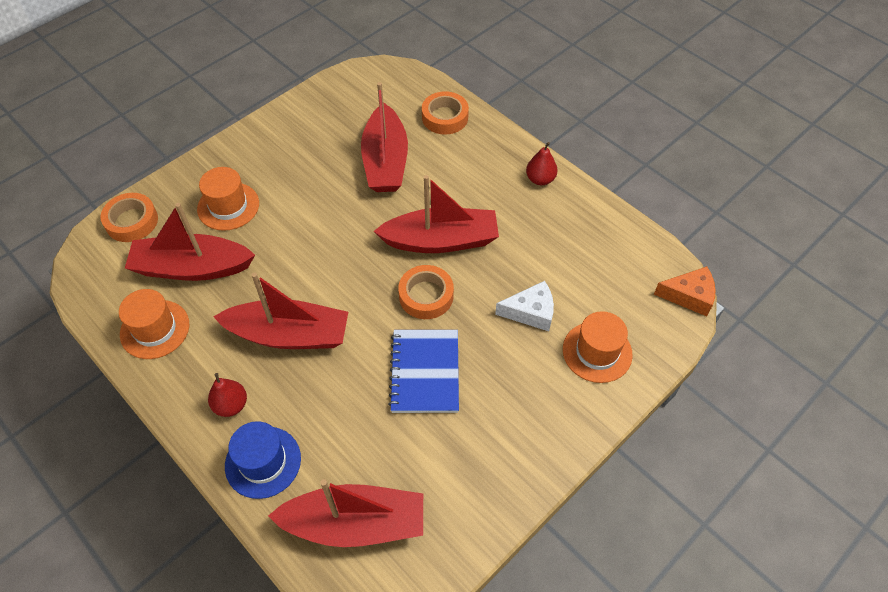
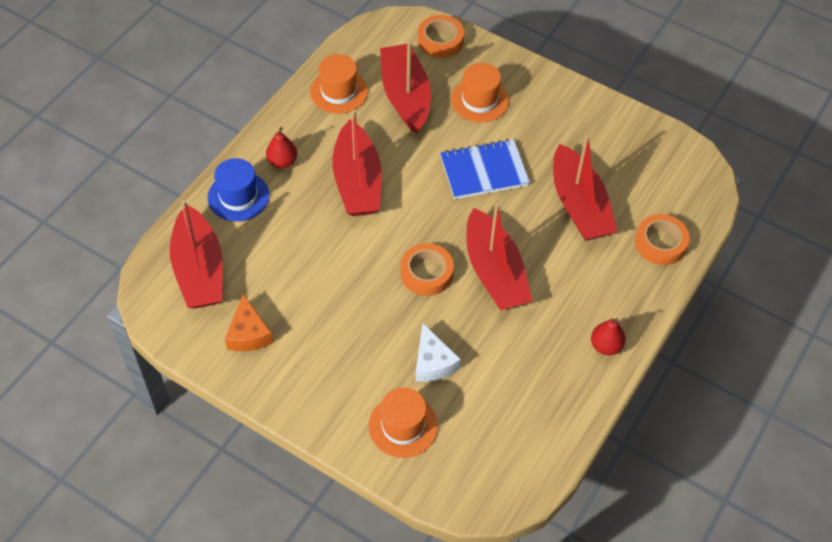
camera: 75 degrees right, 0 degrees up
red boat [361,82,408,192] -> red boat turned 90 degrees counterclockwise [553,135,618,241]
blue notebook [388,330,459,413] -> blue notebook moved to [440,139,530,199]
orange cheese [654,266,716,316] -> orange cheese moved to [225,294,273,351]

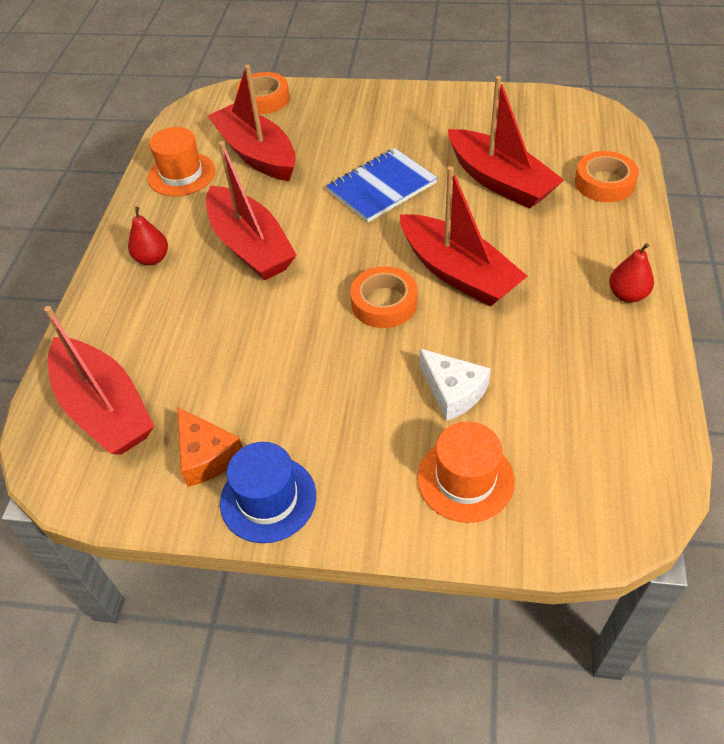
camera: 20 degrees left, 5 degrees down
blue hat [207,158,269,222] -> blue hat moved to [220,442,316,543]
orange hat [451,63,509,123] -> none

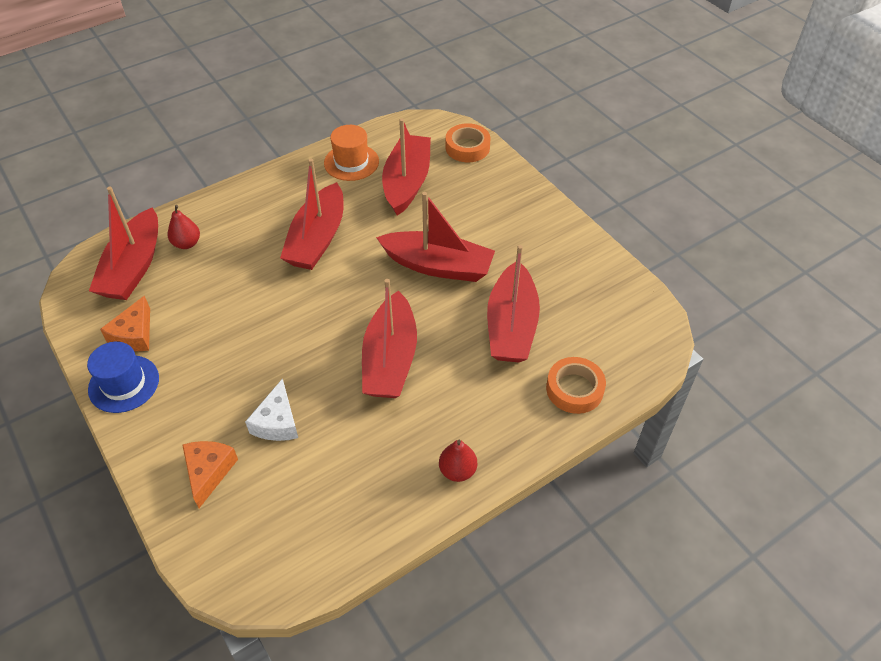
camera: 45 degrees right, 0 degrees up
red pear [128,207,168,265] -> red pear moved to [168,205,200,249]
blue notebook [326,148,437,222] -> red boat [376,192,495,282]
orange tape [350,266,417,328] -> none
orange hat [417,422,515,523] -> orange cheese [182,441,238,508]

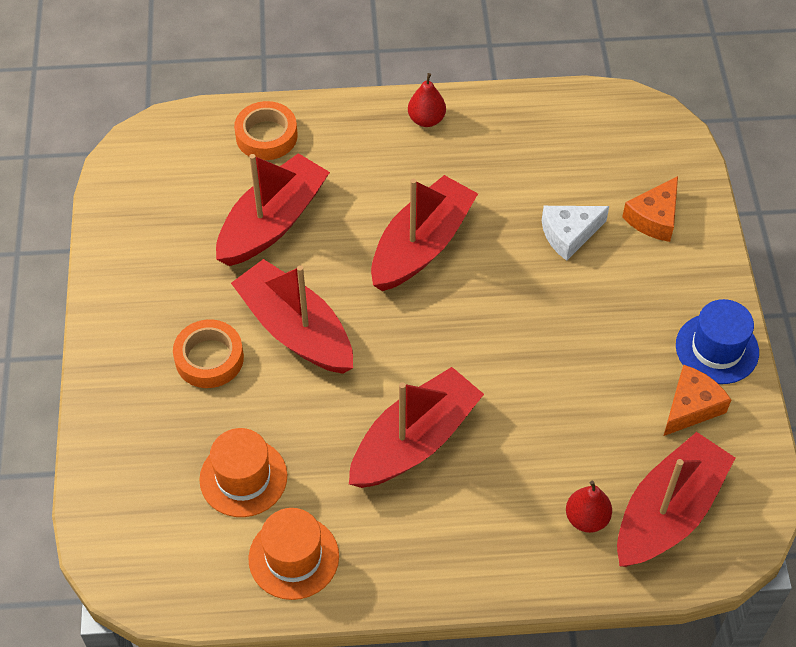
camera: 150 degrees left, 5 degrees up
white cheese [245,378,298,441] -> white cheese turned 150 degrees counterclockwise [542,206,609,261]
red boat [382,118,431,216] -> orange hat [199,428,287,517]
orange tape [445,123,490,162] -> orange tape moved to [173,320,244,388]

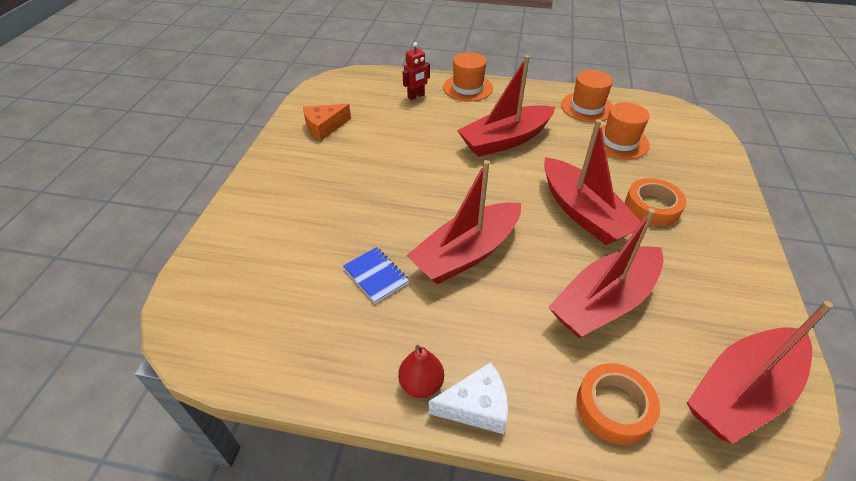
camera: 165 degrees left, 10 degrees down
white cheese [542,206,609,261] -> white cheese moved to [429,362,508,434]
red pear [566,481,612,533] -> red robot [402,42,430,100]
red boat [617,432,735,567] -> red boat moved to [687,301,833,444]
orange cheese [622,176,678,242] -> none
blue hat [676,299,759,384] -> none
none -> blue notebook [343,247,409,303]
none -> orange hat [443,52,493,102]

